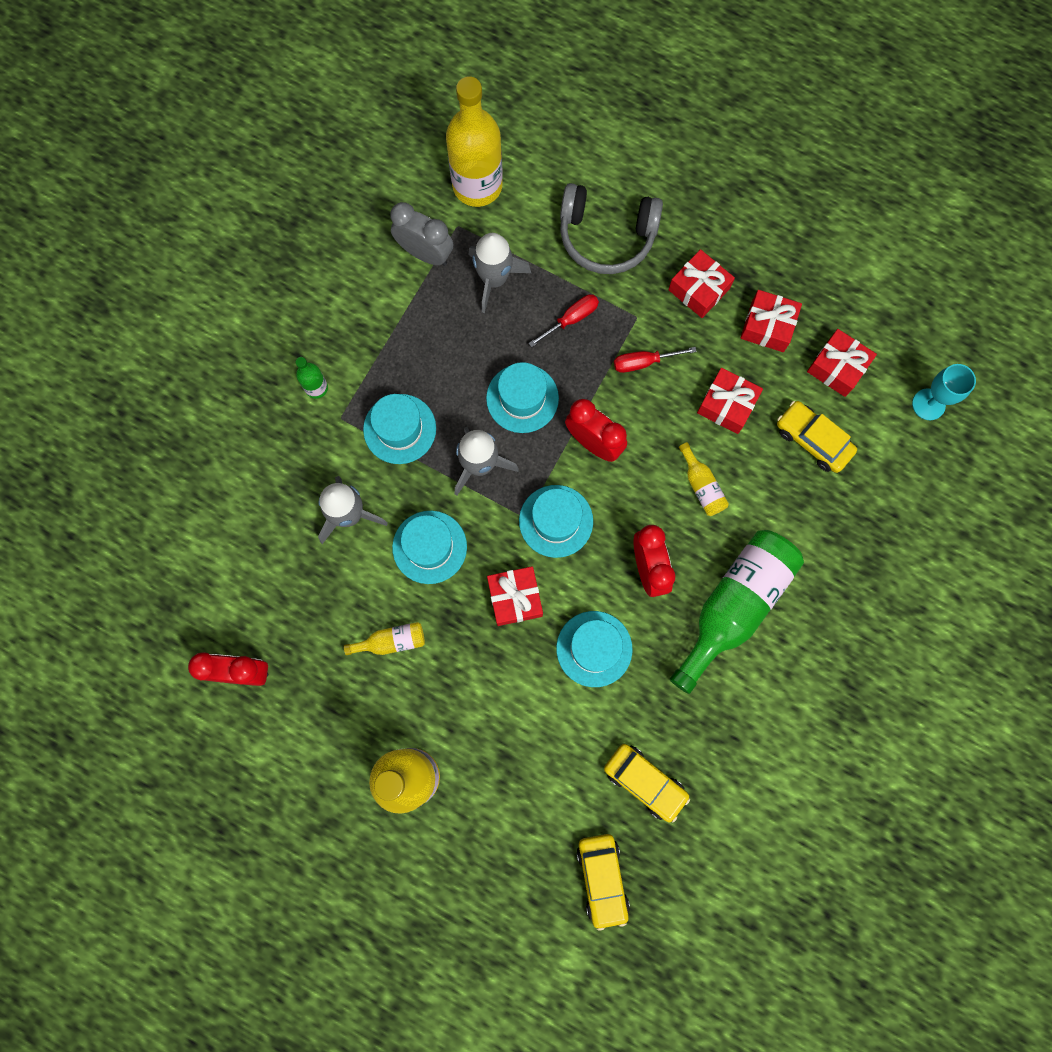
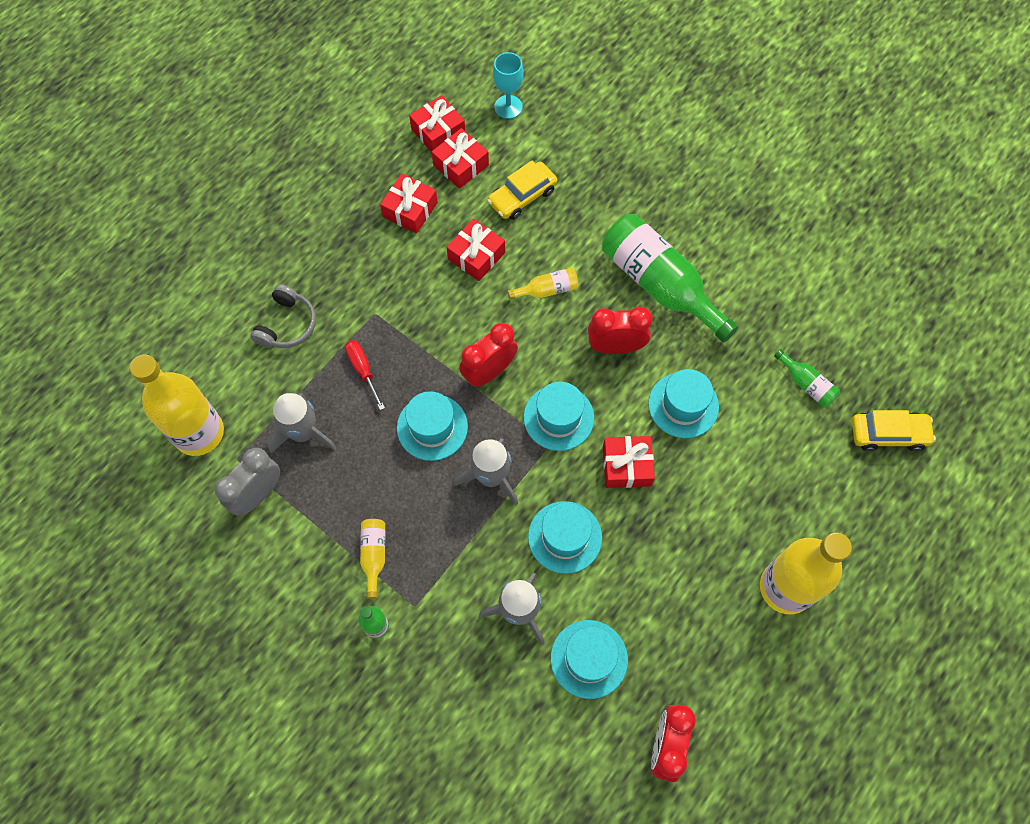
camera: 80 degrees left, 10 degrees down
yellow bottle [344,622,425,655] -> yellow bottle moved to [360,519,385,599]
turquoise hat [363,394,436,464] -> turquoise hat moved to [551,620,628,699]
grey headphones [560,183,663,274] -> grey headphones [250,284,316,348], size x0.66
yellow car [604,744,690,823] -> green bottle [774,349,840,407]
red screwdriver [614,347,697,373] -> none
red gift [668,249,735,318] -> red gift moved to [409,95,465,152]

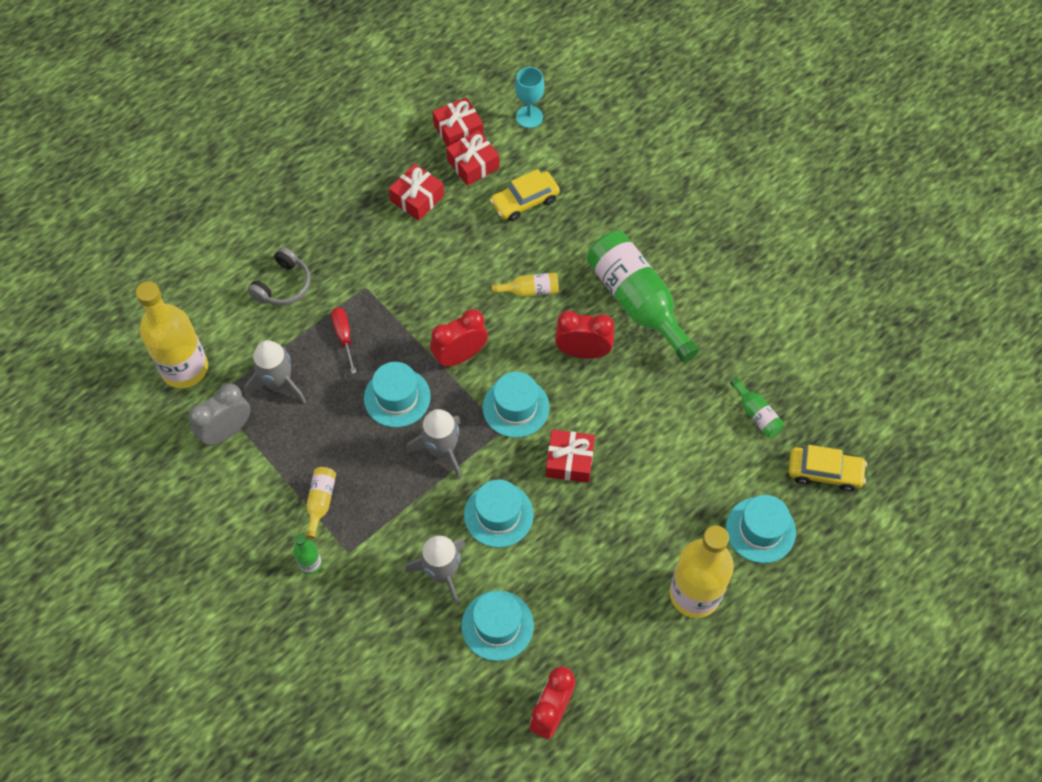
camera: 10 degrees right, 5 degrees down
red gift [446,219,505,281] -> none
turquoise hat [648,369,719,438] -> turquoise hat moved to [726,495,796,563]

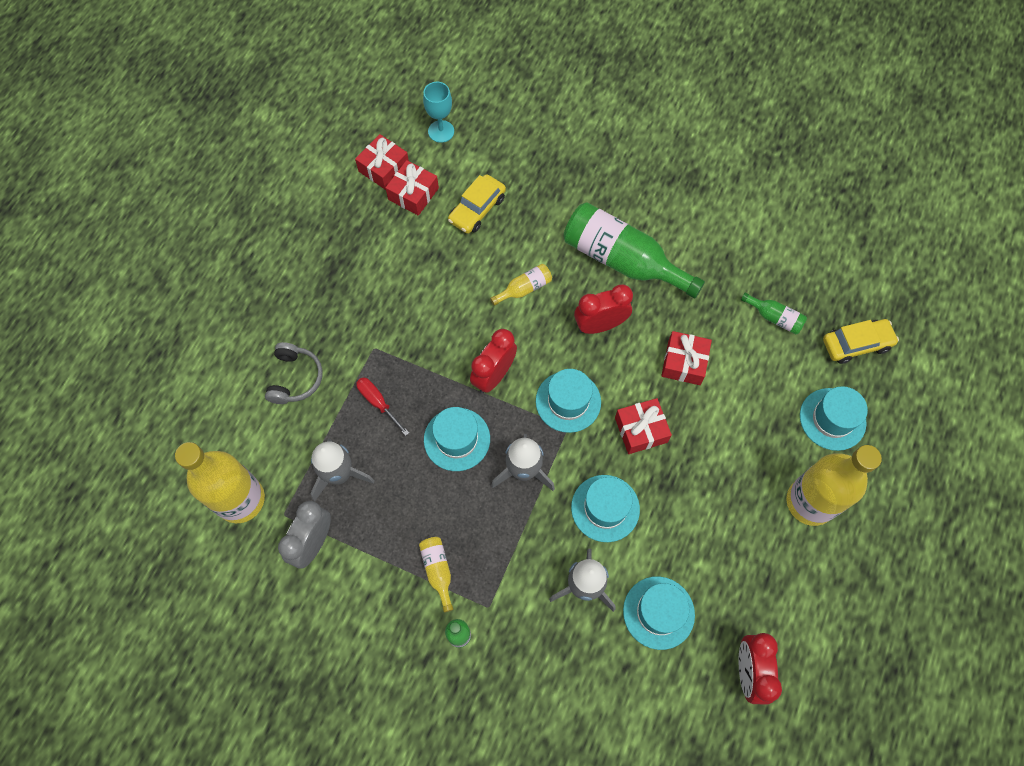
camera: 25 degrees left, 5 degrees up
red gift [389,164,444,221] -> red gift moved to [661,331,712,385]

